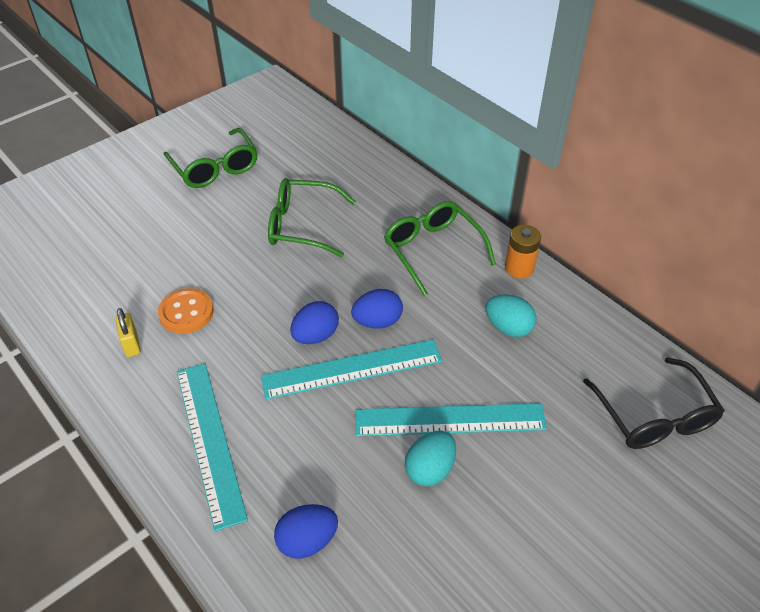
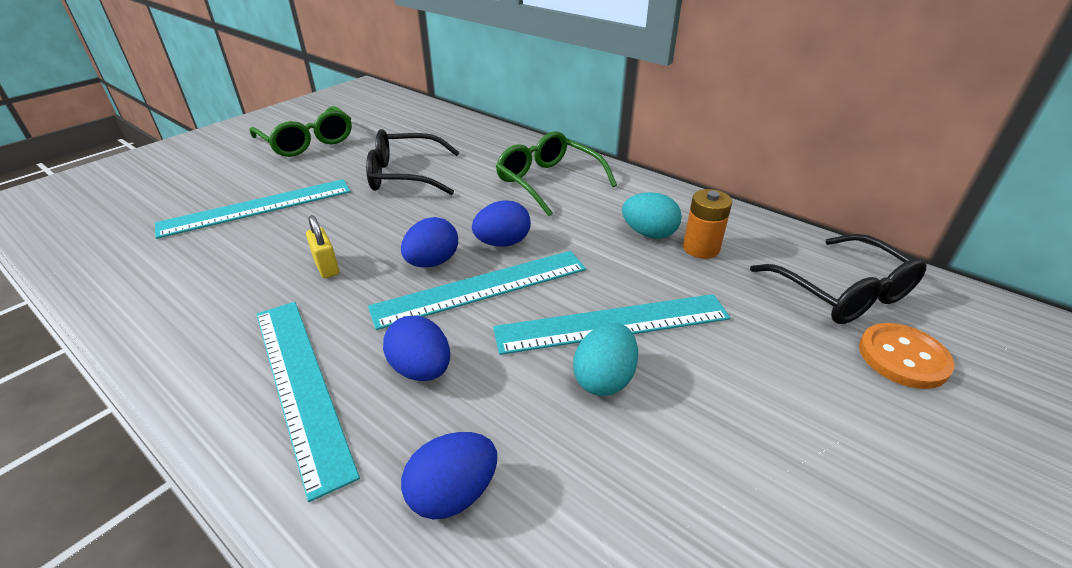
camera: 10 degrees left, 10 degrees down
yellow padlock [115,308,141,357] -> yellow padlock moved to [306,215,339,278]
orange button [158,288,214,334] -> orange button moved to [859,323,955,389]
green glasses [268,178,356,257] -> black glasses [366,129,460,195]
orange battery [505,225,541,279] -> orange battery moved to [683,189,732,259]
none -> turquoise ruler [155,179,351,239]
none -> blue egg [383,315,450,381]

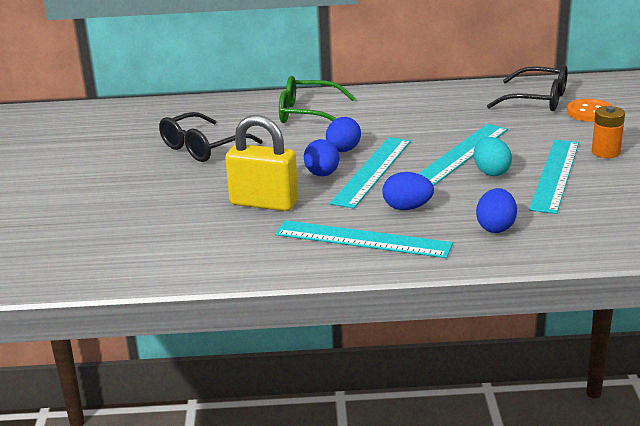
camera: 40 degrees left, 10 degrees down
turquoise ruler [155,179,351,239] -> turquoise ruler moved to [529,140,579,214]
green glasses [249,106,352,157] -> none
yellow padlock [306,215,339,278] -> yellow padlock [225,115,298,211], size x2.07
turquoise egg [622,192,682,239] -> none
orange battery [683,189,732,259] -> orange battery moved to [592,106,625,158]

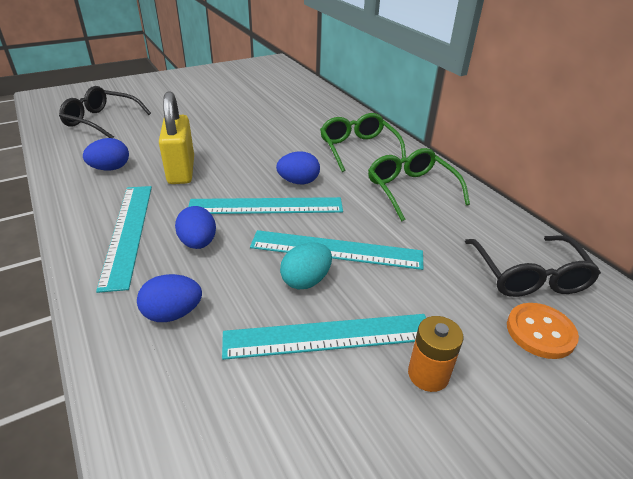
camera: 60 degrees right, 10 degrees up
black glasses [159,112,263,162] -> black glasses moved to [59,86,151,138]
blue egg [304,139,340,176] -> blue egg moved to [83,138,129,171]
none -> green glasses [368,148,470,221]

